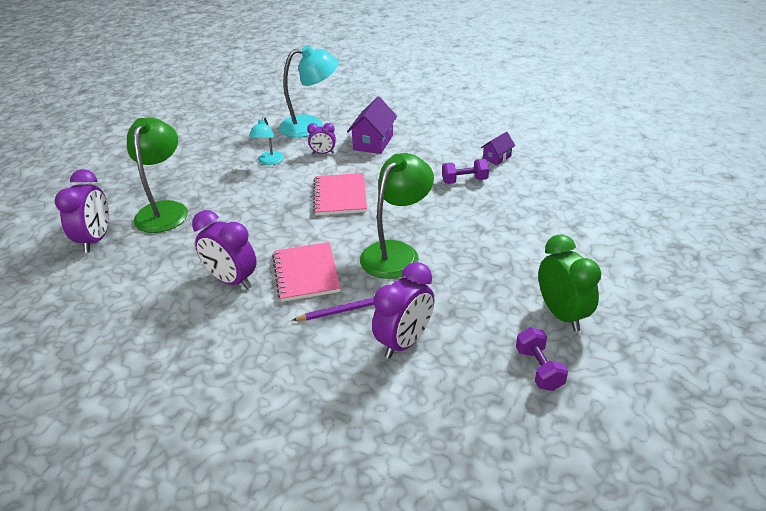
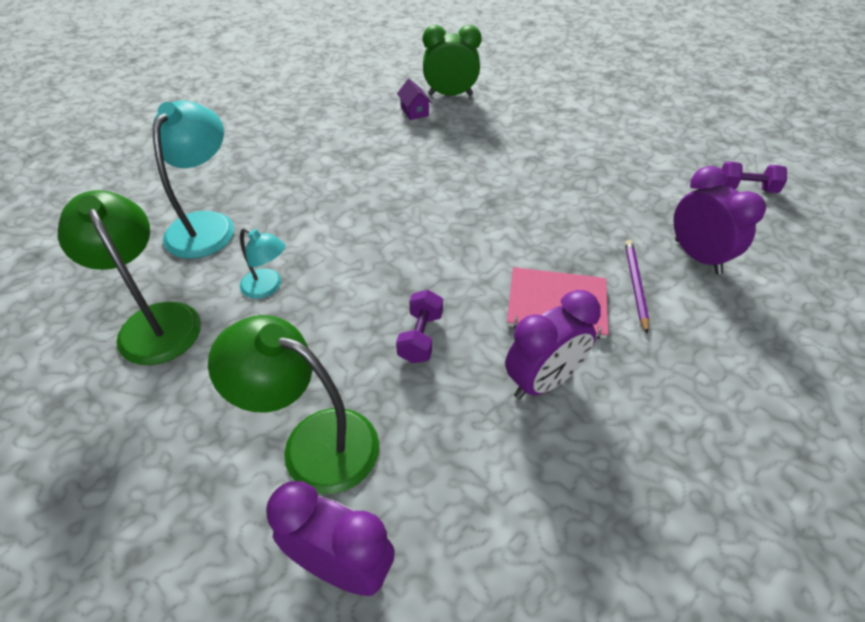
camera: 70 degrees left, 10 degrees up
purple clock [307,123,336,154] -> none
pink notebook [313,173,367,215] -> none
purple house [347,97,397,154] -> none
green lamp [360,153,434,279] -> green lamp moved to [58,190,201,365]
purple dumbbell [442,159,489,184] -> purple dumbbell moved to [396,290,443,363]
green clock [538,234,601,332] -> green clock moved to [423,25,481,96]

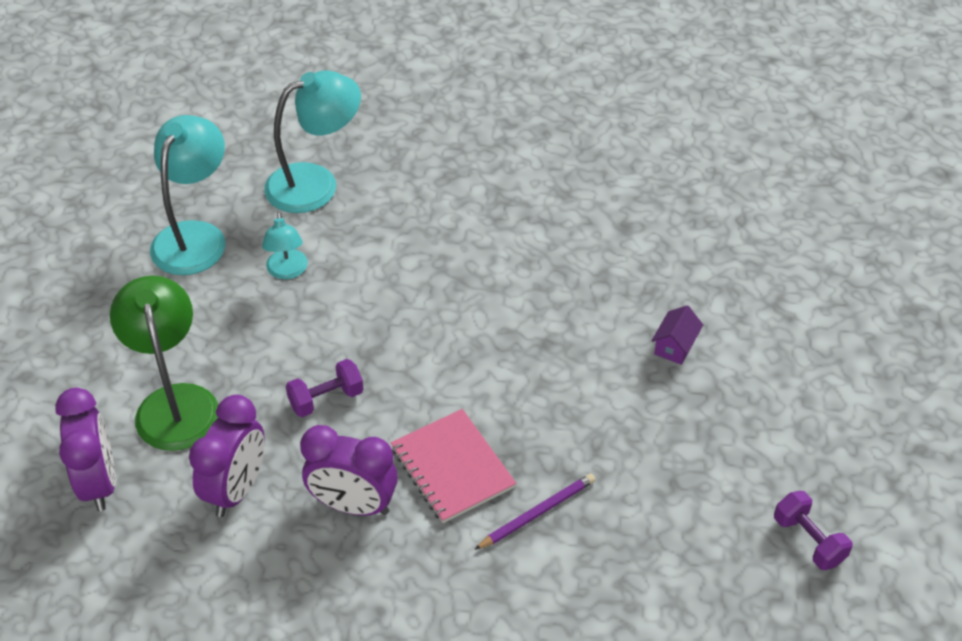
camera: 50 degrees right, 0 degrees up
green lamp [58,190,201,365] -> turquoise lamp [150,115,225,275]
purple house [397,79,432,120] -> purple house moved to [651,305,703,365]
green clock [423,25,481,96] -> none
purple clock [674,166,766,274] -> purple clock moved to [189,395,265,517]

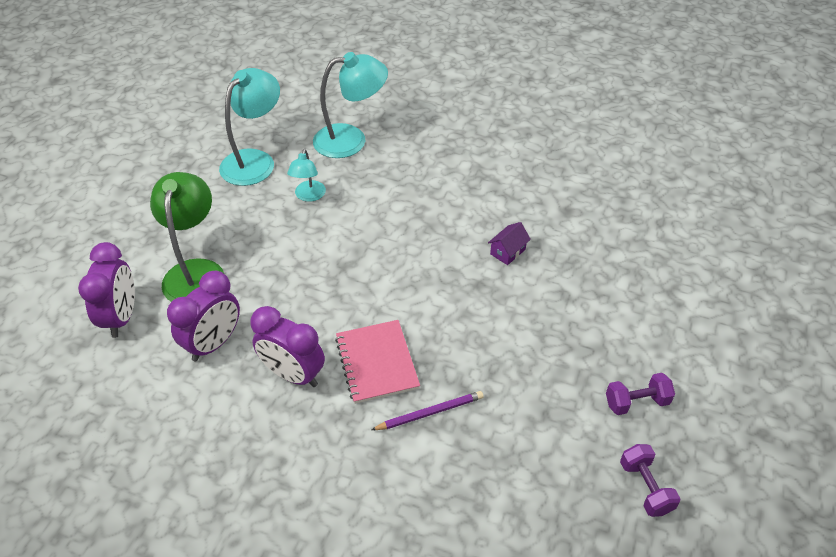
camera: 15 degrees right, 0 degrees up
purple dumbbell [286,359,364,417] -> purple dumbbell moved to [606,373,675,415]
purple house [651,305,703,365] -> purple house moved to [488,222,531,265]

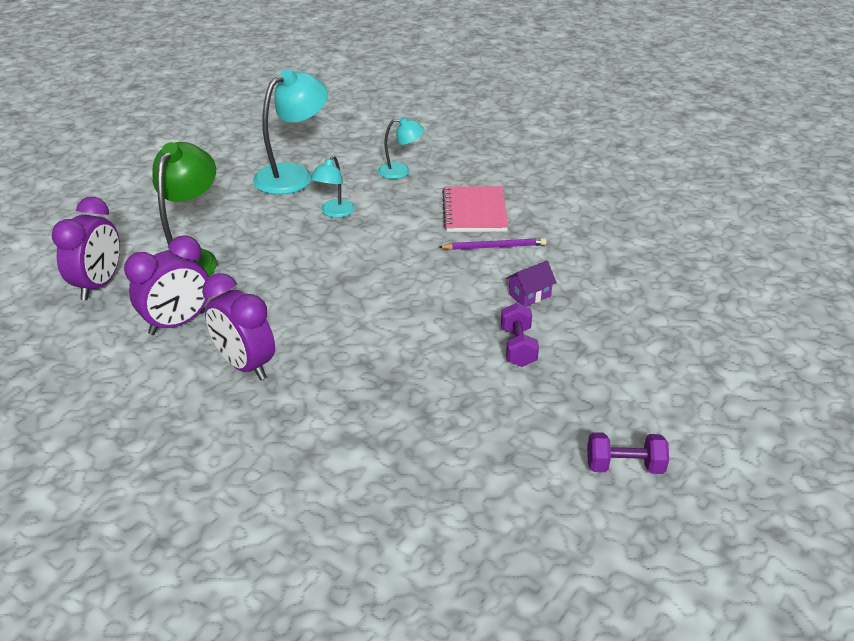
camera: 15 degrees right, 10 degrees down
turquoise lamp [313,52,388,158] -> turquoise lamp [378,117,424,179], size x0.55
pink notebook [335,320,420,404] -> pink notebook moved to [442,186,508,232]
purple pencil [371,391,484,430] -> purple pencil moved to [439,238,547,250]
purple dumbbell [620,444,681,517] -> purple dumbbell moved to [501,303,539,367]

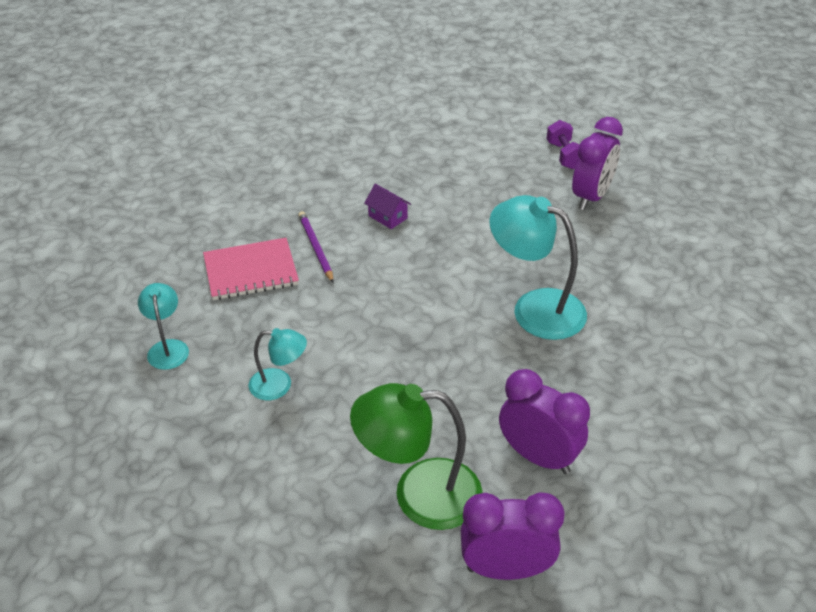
camera: 105 degrees left, 5 degrees up
purple clock [202,273,275,380] -> purple clock moved to [572,117,623,210]
turquoise lamp [253,69,328,195] -> turquoise lamp moved to [489,195,587,340]
purple dumbbell [501,303,539,367] -> none

